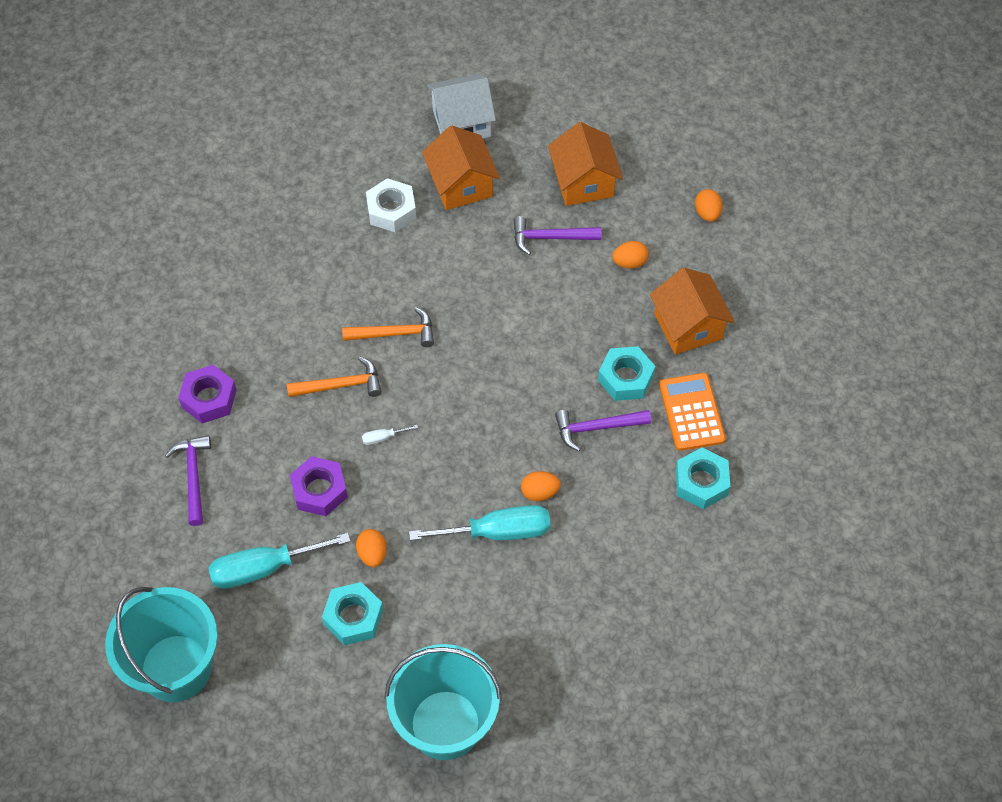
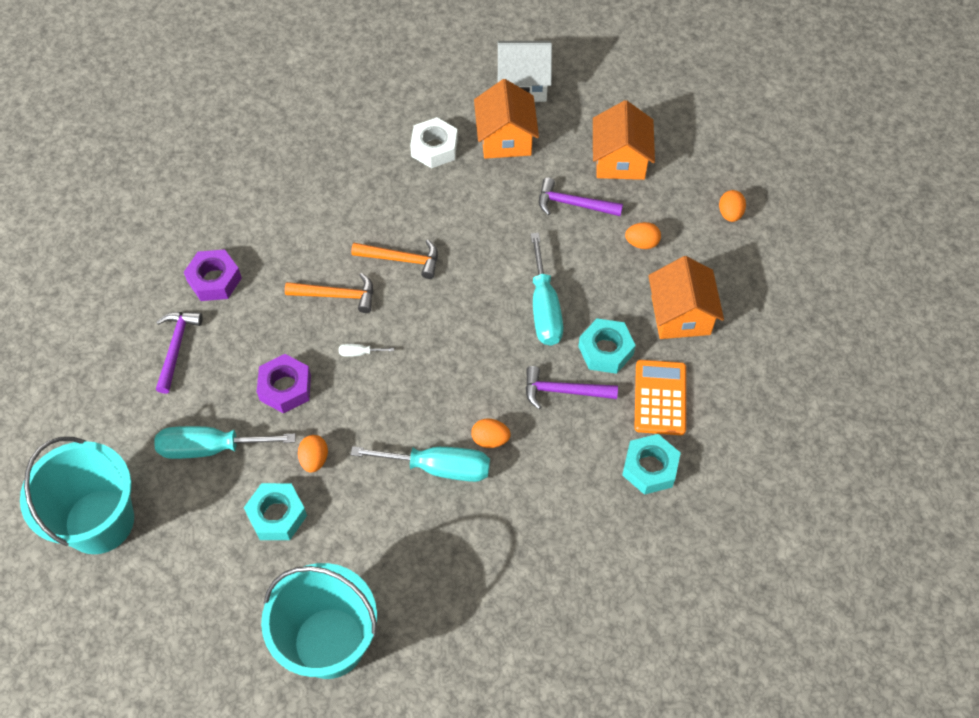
camera: 15 degrees right, 0 degrees up
none -> turquoise screwdriver [531,233,563,346]

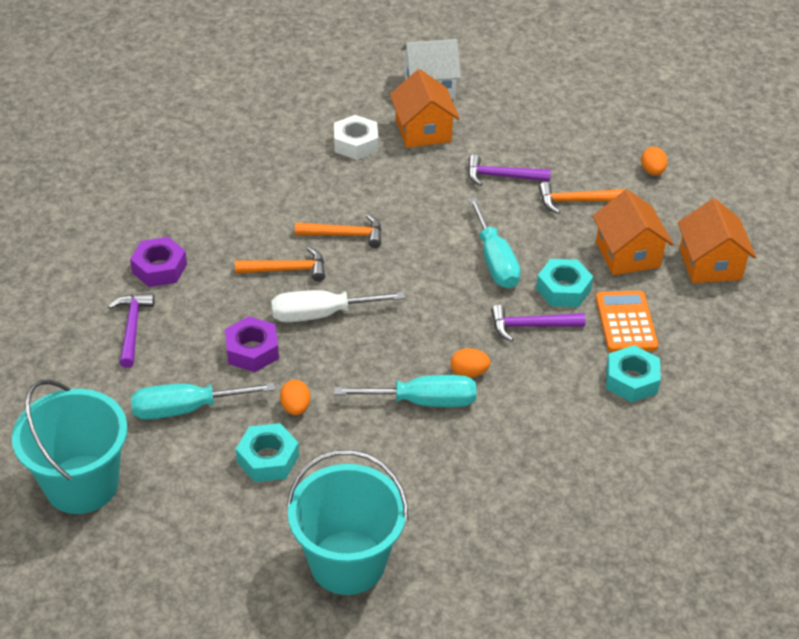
camera: 10 degrees left, 15 degrees down
white screwdriver [339,344,394,357] -> white screwdriver [271,290,405,322], size x2.40
orange house [593,100,655,180] -> orange house moved to [678,198,756,283]
orange egg [625,222,661,249] -> orange hammer [539,182,624,214]

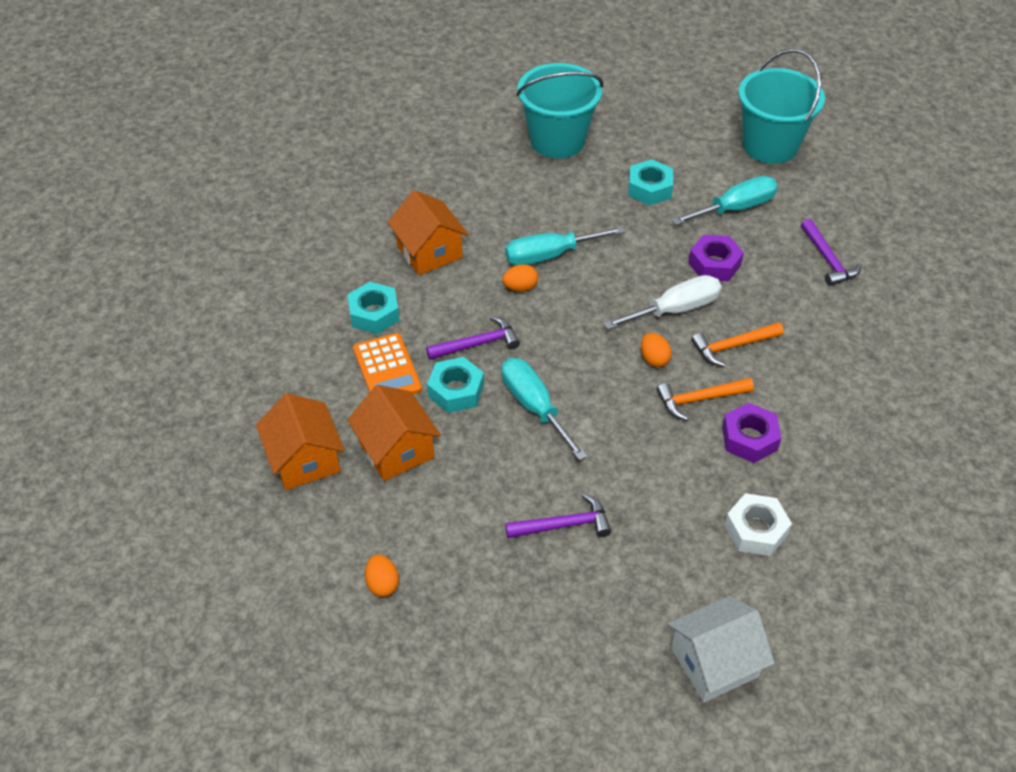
camera: 165 degrees right, 5 degrees up
purple nut [130,237,187,287] -> purple nut moved to [722,403,781,463]
orange egg [280,380,310,415] -> orange egg moved to [641,333,672,367]
orange house [390,69,460,148] -> orange house moved to [388,190,469,275]
orange hammer [539,182,624,214] -> none

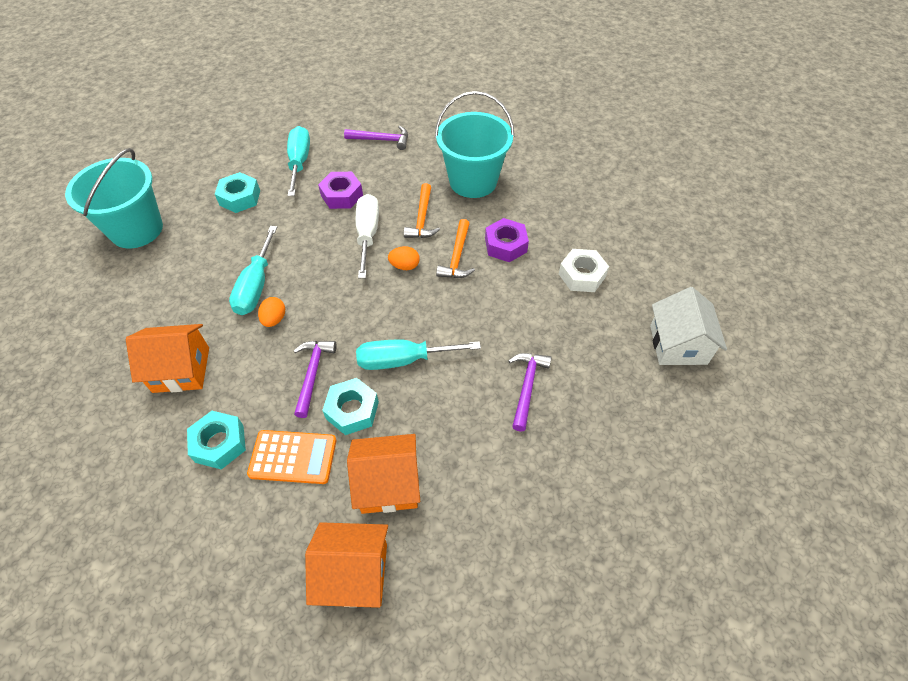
camera: 65 degrees left, 5 degrees up
orange egg [365,554,399,597] -> none
turquoise bucket [738,49,825,164] -> turquoise bucket moved to [435,91,514,198]

